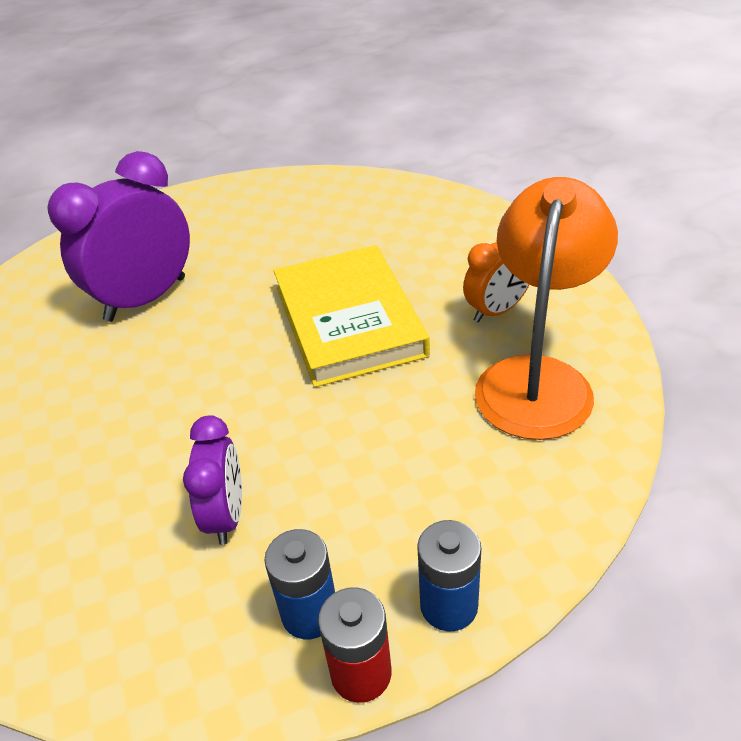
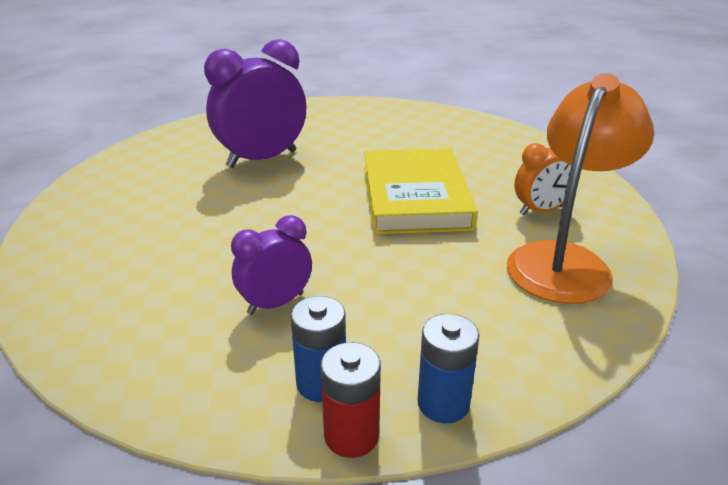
camera: 10 degrees right, 10 degrees down
purple clock [183,415,242,545] -> purple clock turned 135 degrees counterclockwise [231,215,312,315]

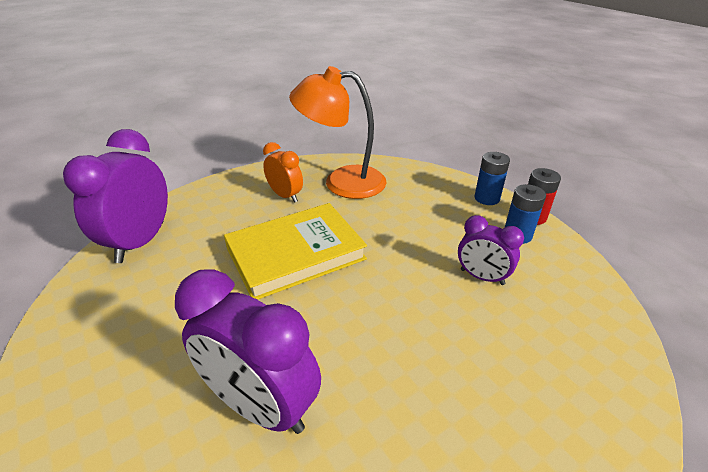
camera: 115 degrees left, 5 degrees up
none -> purple clock [63,129,168,263]

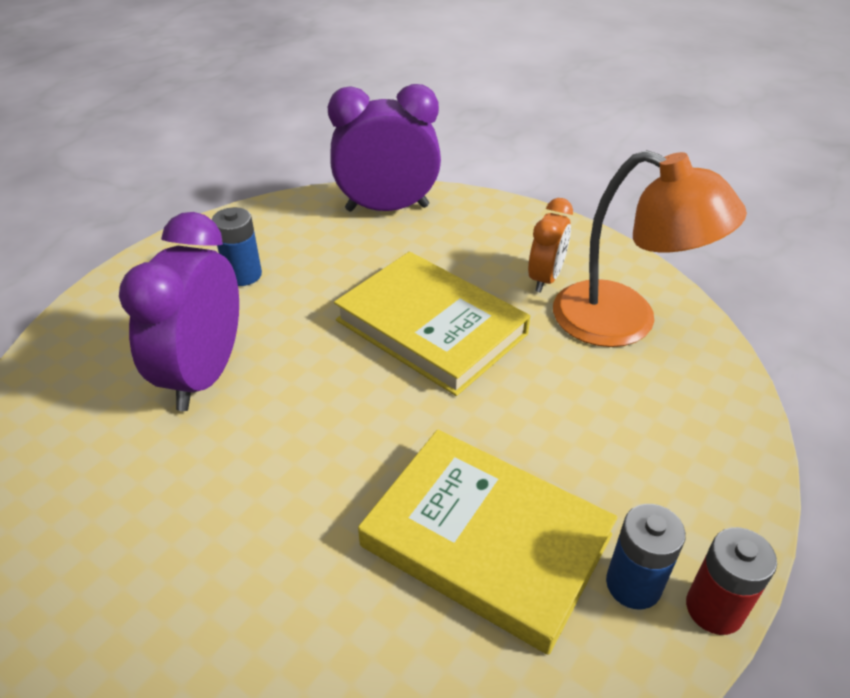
camera: 70 degrees right, 5 degrees up
orange lamp [289,66,387,199] -> orange lamp turned 135 degrees clockwise [553,150,747,347]
purple clock [458,215,524,285] -> yellow book [358,429,618,655]
blue battery [474,152,510,205] -> blue battery moved to [212,207,262,286]

